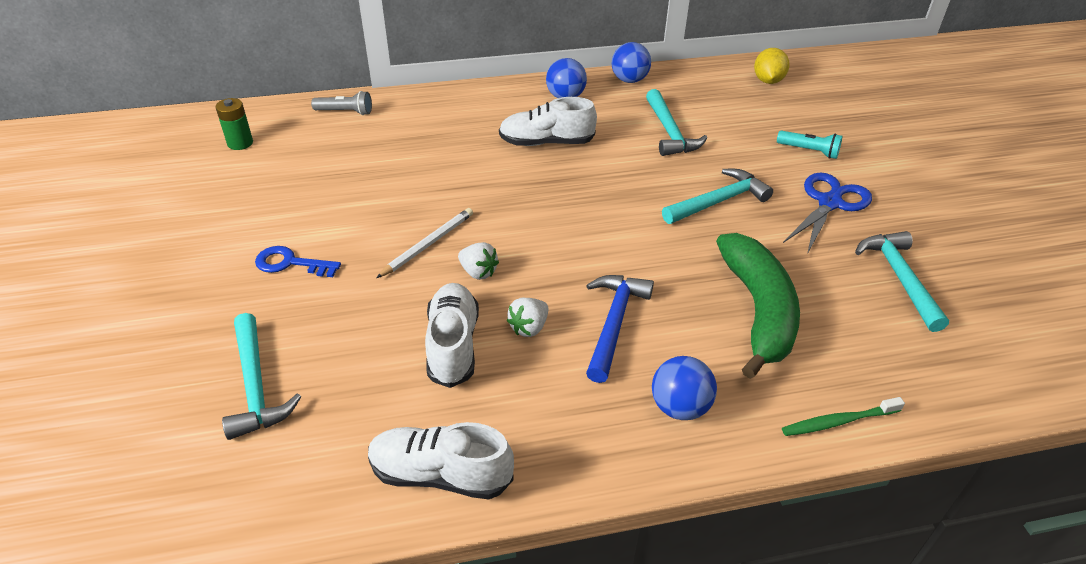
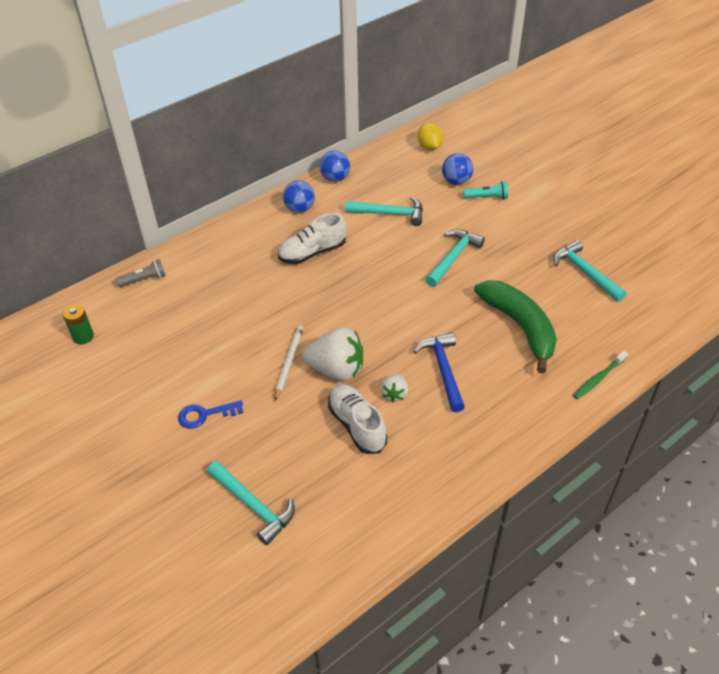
camera: 25 degrees left, 5 degrees up
white shoe [368,422,514,499] -> none
white strawberry [458,242,499,280] -> white strawberry [303,327,363,381], size x1.96
turquoise hammer [646,89,707,156] -> turquoise hammer turned 45 degrees counterclockwise [345,197,423,226]
blue ball [652,356,717,420] -> blue ball moved to [442,153,473,185]
blue scissors [783,172,872,254] -> none

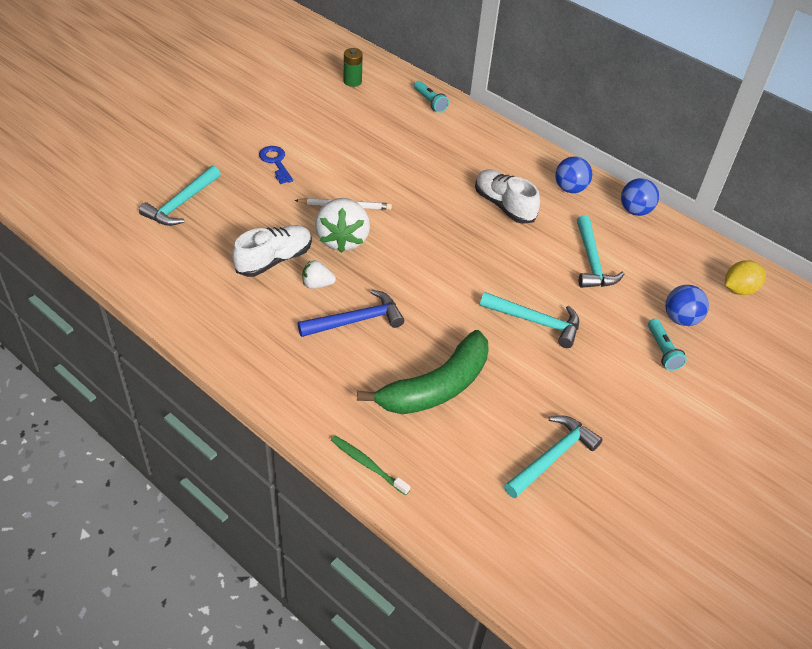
camera: 75 degrees right, 0 degrees up
grey flashlight [115,259,166,287] -> turquoise flashlight [414,81,449,113]

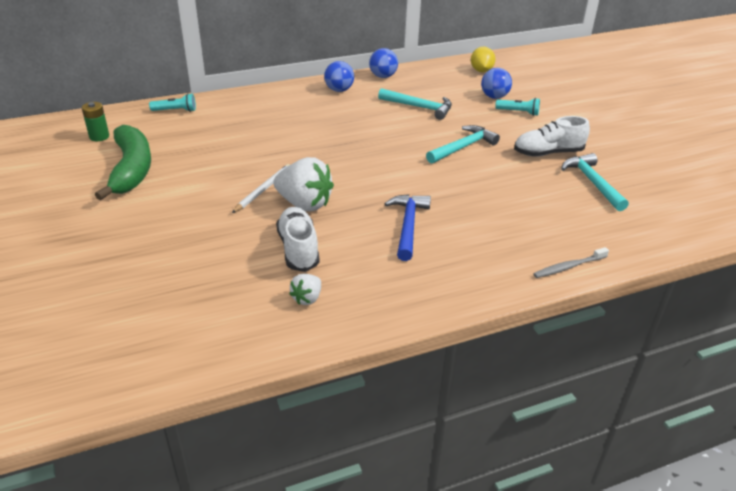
camera: 60 degrees left, 10 degrees down
turquoise hammer [139,165,221,226] -> none
blue key [259,146,293,184] -> none
white strawberry [302,260,336,289] -> white strawberry moved to [289,274,321,305]
green toothbrush [331,435,410,495] -> grey toothbrush [533,247,609,278]
green banana [357,330,489,414] -> green banana moved to [95,125,151,200]
white shoe [475,169,540,224] -> white shoe moved to [514,116,590,157]

